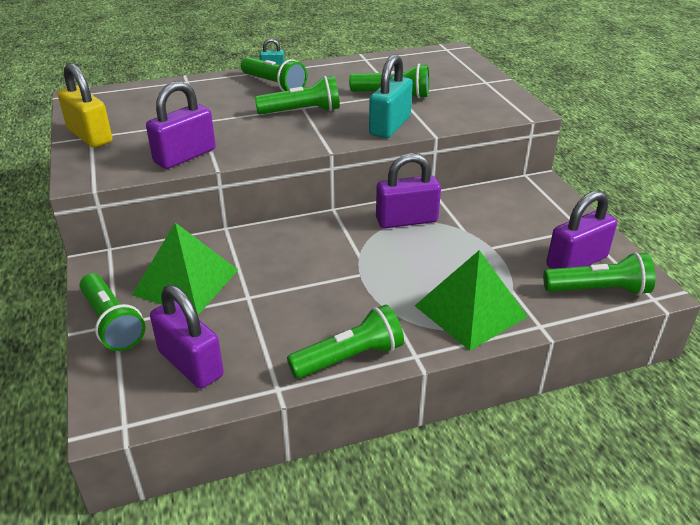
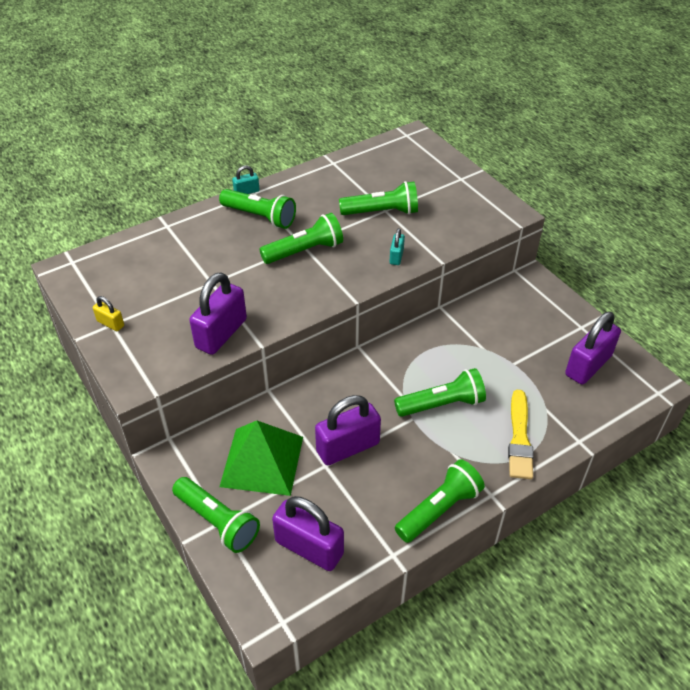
camera: 15 degrees left, 10 degrees up
yellow padlock [58,63,112,148] -> yellow padlock [93,296,124,331], size x0.49
turquoise padlock [369,54,413,138] -> turquoise padlock [389,228,405,265], size x0.49
purple padlock [376,153,441,228] -> purple padlock moved to [315,395,381,465]
green pyramid [415,250,528,351] -> yellow brush [508,390,534,479]
green flashlight [543,252,656,295] -> green flashlight moved to [394,368,486,417]

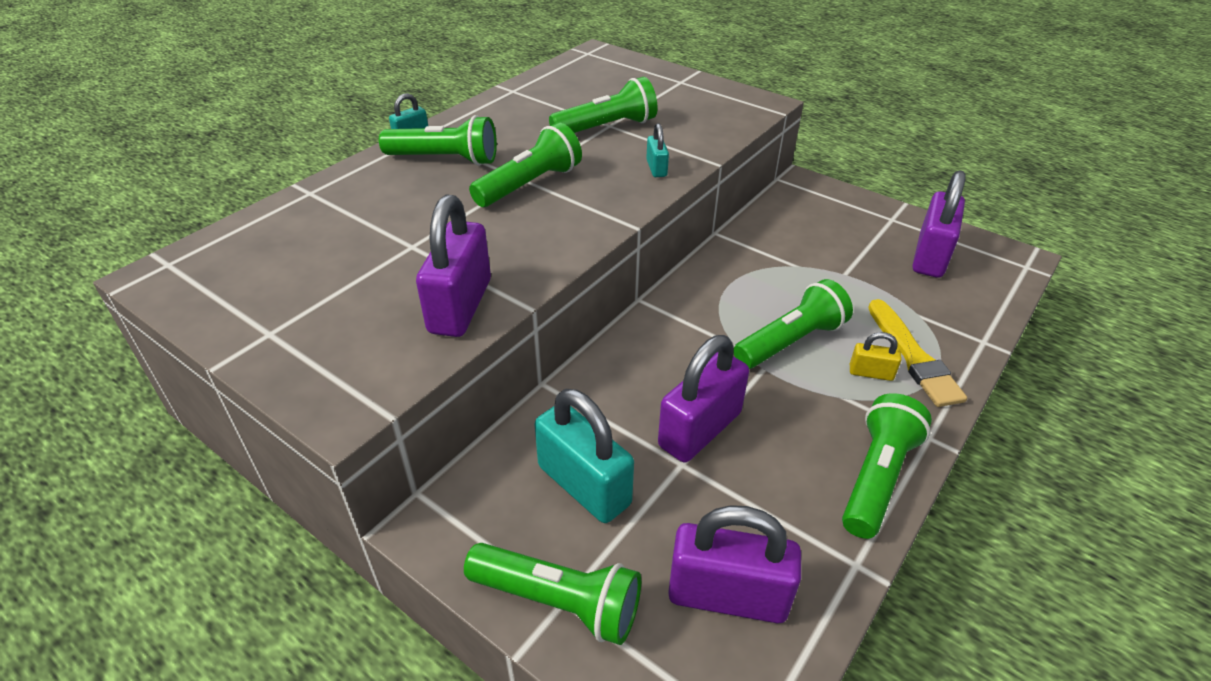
camera: 20 degrees left, 5 degrees down
yellow padlock [93,296,124,331] -> yellow padlock moved to [850,332,902,381]
green pyramid [220,421,303,496] -> turquoise padlock [535,389,634,523]

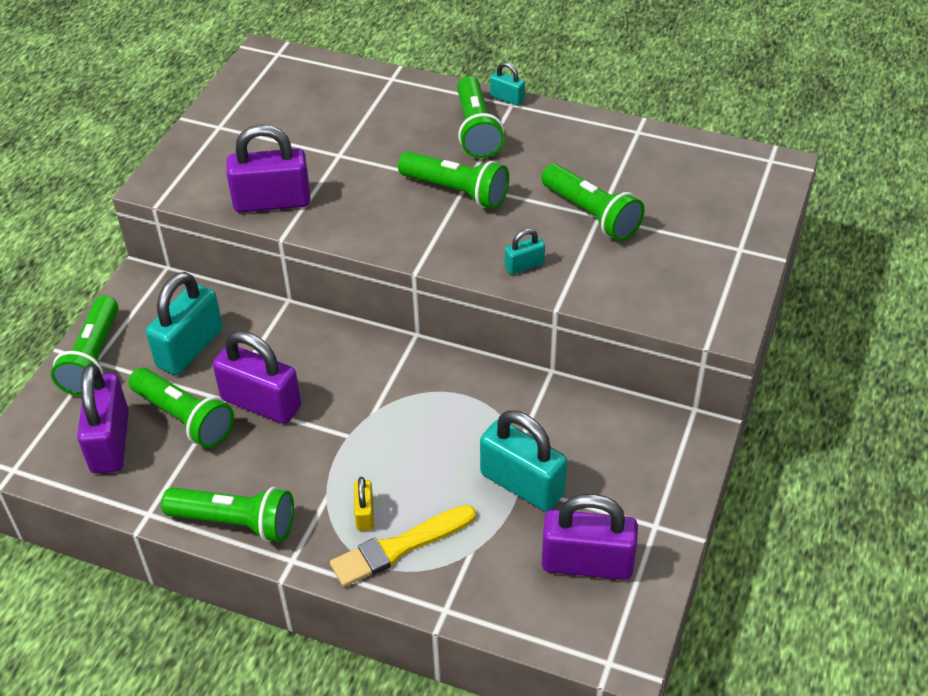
camera: 75 degrees right, 5 degrees up
green flashlight [733,279,853,369] -> green flashlight moved to [128,367,234,448]
none -> turquoise padlock [480,410,567,511]

